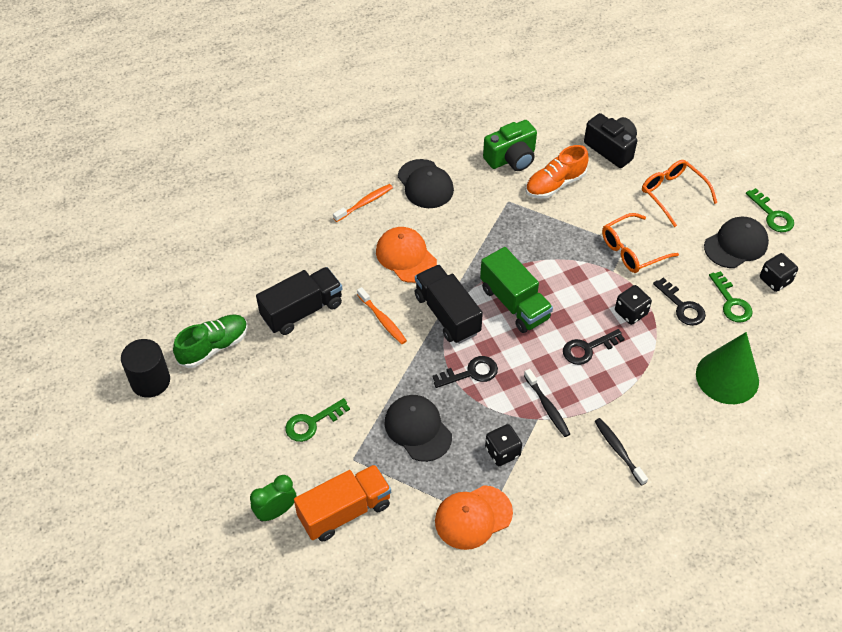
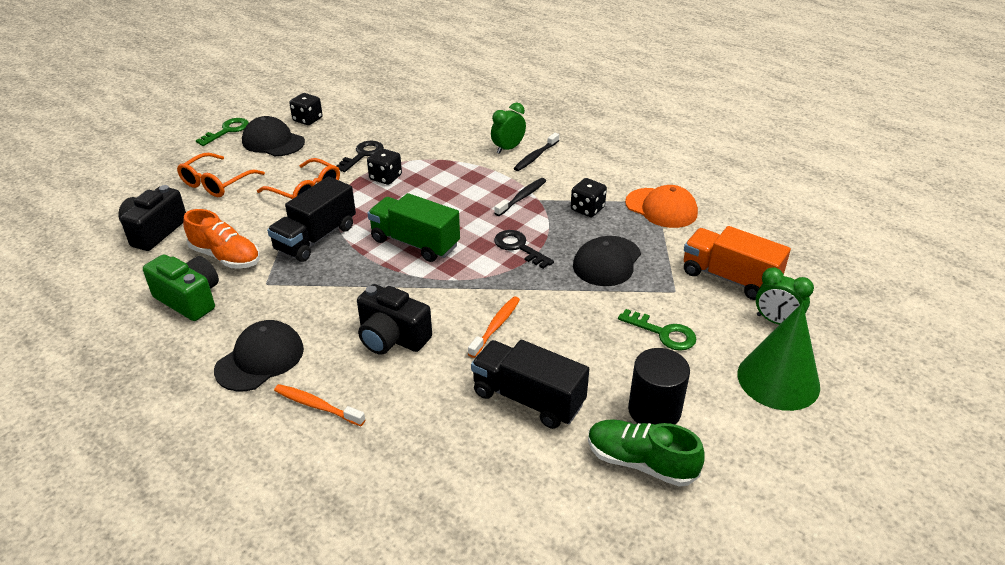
camera: 115 degrees left, 15 degrees down
black cylinder [121,339,170,398] -> black cylinder moved to [628,348,690,425]
orange cap [376,227,437,283] -> black camera [357,284,432,355]
black truck [414,265,483,344] -> black truck moved to [267,176,356,262]
green truck [480,247,553,333] -> green truck turned 90 degrees counterclockwise [367,193,460,262]
black key [563,329,625,365] -> none
green cone [696,332,759,404] -> green cone moved to [737,303,820,411]
green key [709,271,753,323] -> none
none -> green clock [491,103,526,154]

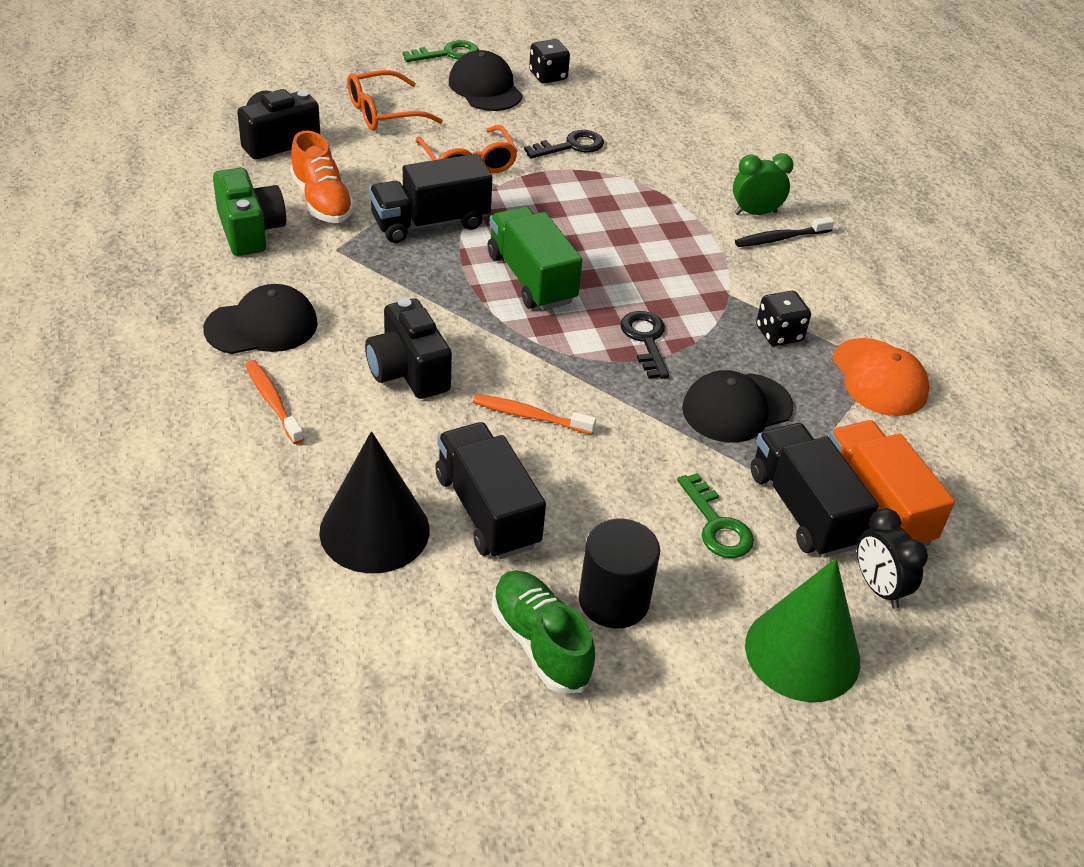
camera: 30 degrees right, 5 degrees up
black dice [367,148,402,185] -> none
orange toothbrush [468,296,520,358] -> orange toothbrush turned 135 degrees counterclockwise [473,394,596,434]
black toothbrush [495,178,546,216] -> none
green clock [756,268,814,325] -> black clock [857,508,928,609]
none -> black cone [319,431,430,573]
none -> black truck [751,423,879,558]

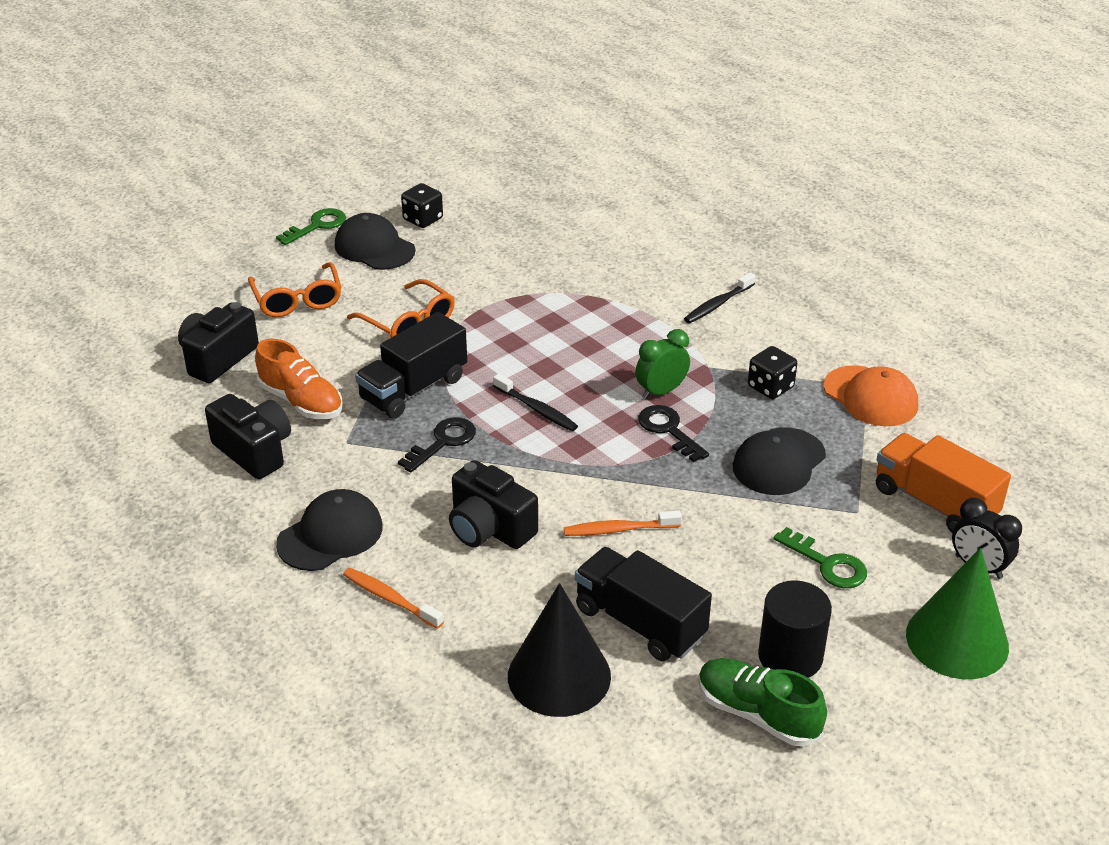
camera: 20 degrees left, 5 degrees down
green camera [213,168,286,256] -> black camera [205,394,291,479]
orange glasses [347,70,443,130] -> orange glasses turned 60 degrees counterclockwise [248,262,342,317]
green truck [488,207,582,310] -> black toothbrush [493,374,578,431]
black key [524,130,604,159] -> black key moved to [398,417,476,473]
green clock [733,153,794,215] -> green clock moved to [636,329,690,399]
black truck [751,423,879,558] -> none

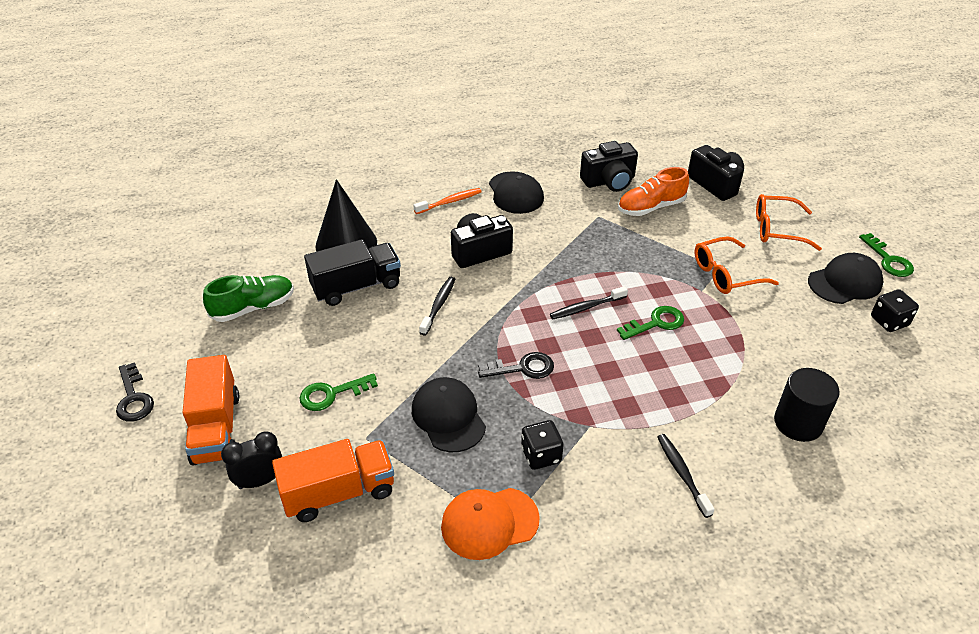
camera: 115 degrees right, 5 degrees up
black truck [355,312,467,419] -> none
black key [398,417,476,473] -> black key moved to [116,362,154,422]
orange toothbrush [564,510,682,536] -> black toothbrush [419,277,455,335]
green clock [636,329,690,399] -> none
black cylinder [758,580,832,678] -> black cylinder moved to [774,368,840,442]
green cone [906,548,1009,679] -> orange truck [183,355,239,466]
none -> green key [617,306,684,340]

